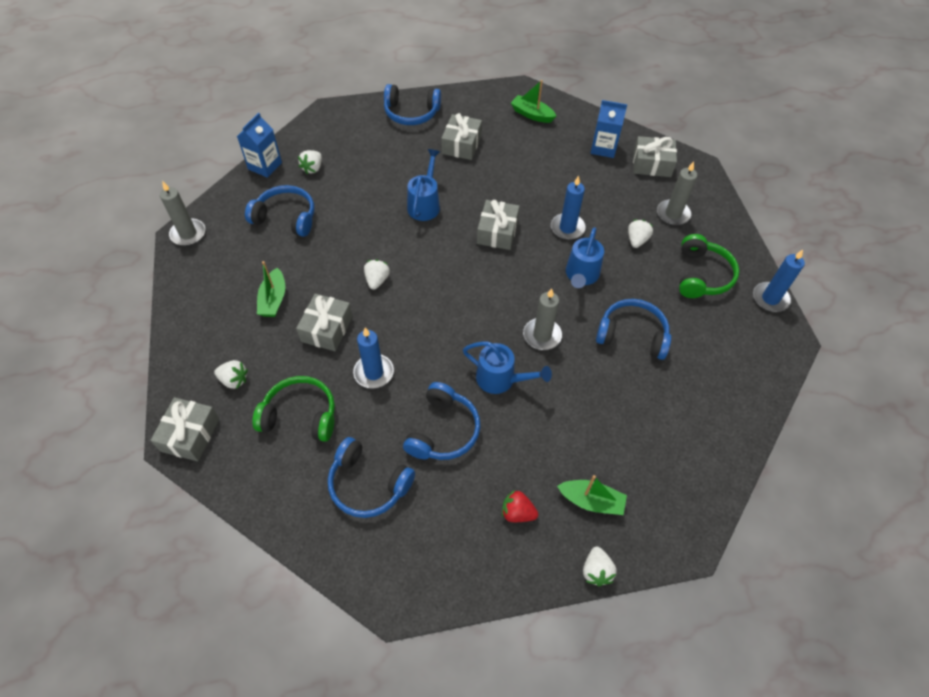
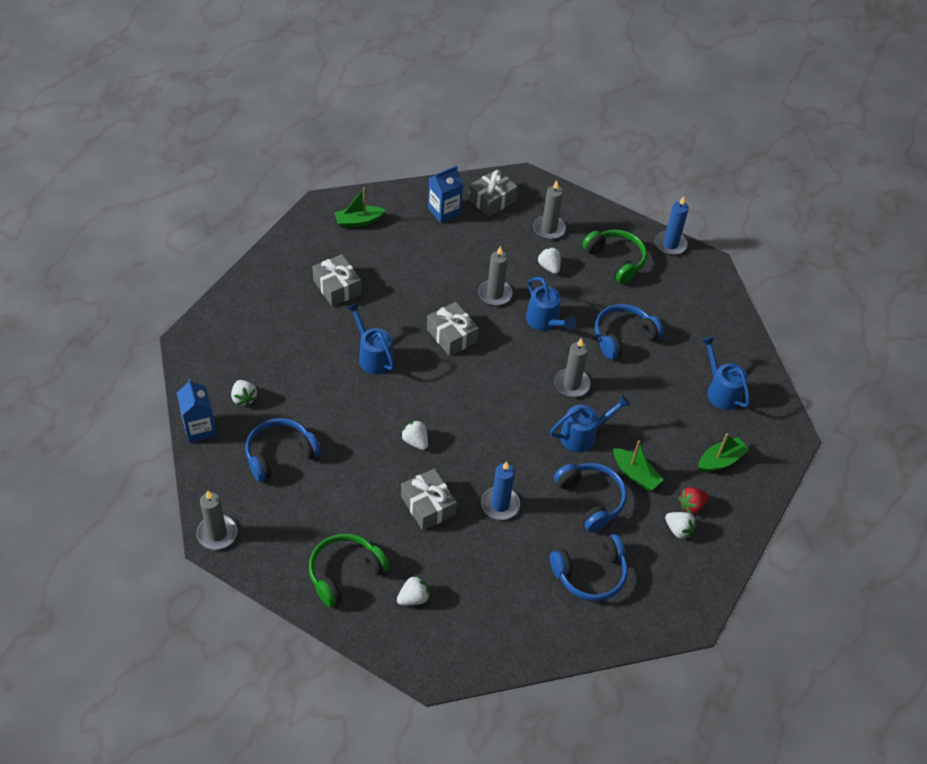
camera: 50 degrees left, 5 degrees down
grey gift [150,397,220,461] -> none
green headphones [253,376,335,442] -> green headphones moved to [309,534,389,607]
green boat [257,261,286,317] -> green boat moved to [613,440,664,491]
blue headphones [384,84,441,125] -> none
blue candle [551,175,586,240] -> grey candle [478,246,512,306]
white strawberry [583,547,617,586] -> white strawberry moved to [665,512,696,540]
none -> blue watering can [701,336,750,410]

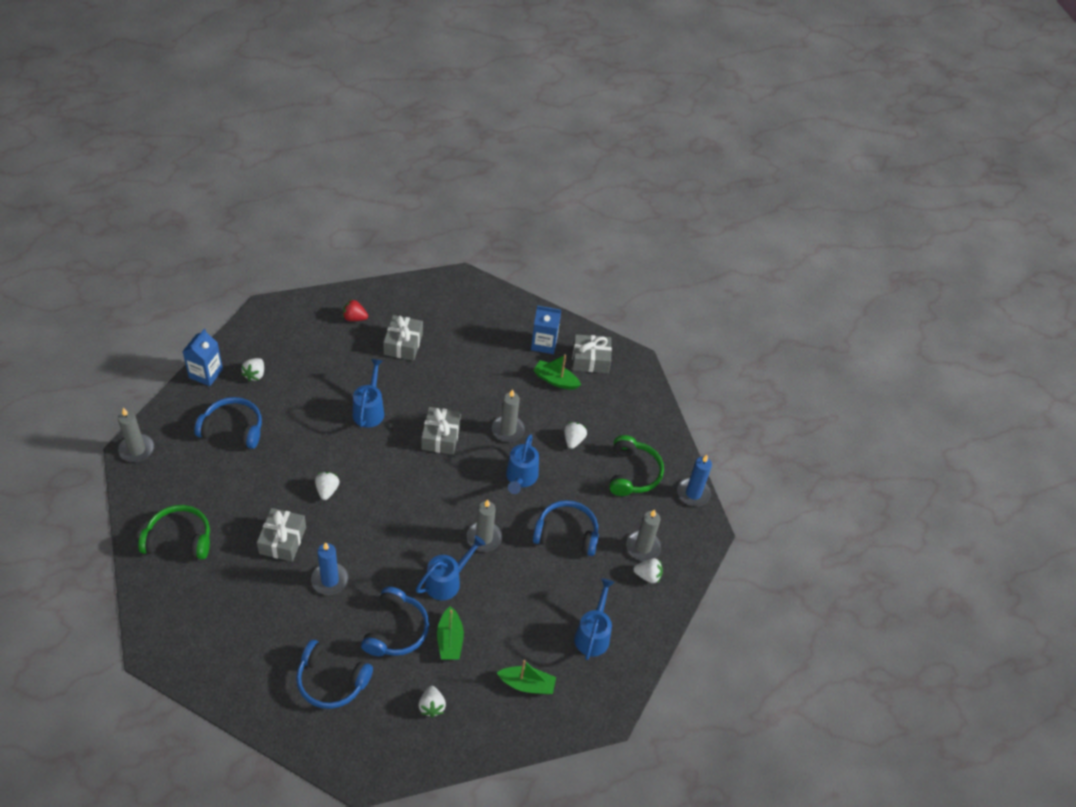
camera: 40 degrees right, 0 degrees up
green boat [334,187,386,228] -> green boat moved to [533,354,581,390]
white strawberry [397,575,430,605] -> white strawberry moved to [633,558,663,584]
grey candle [533,180,566,239] -> grey candle moved to [626,509,661,561]
blue watering can [550,395,631,452] -> blue watering can turned 60 degrees counterclockwise [416,535,485,600]
red strawberry [678,487,709,514] -> red strawberry moved to [343,300,368,321]

